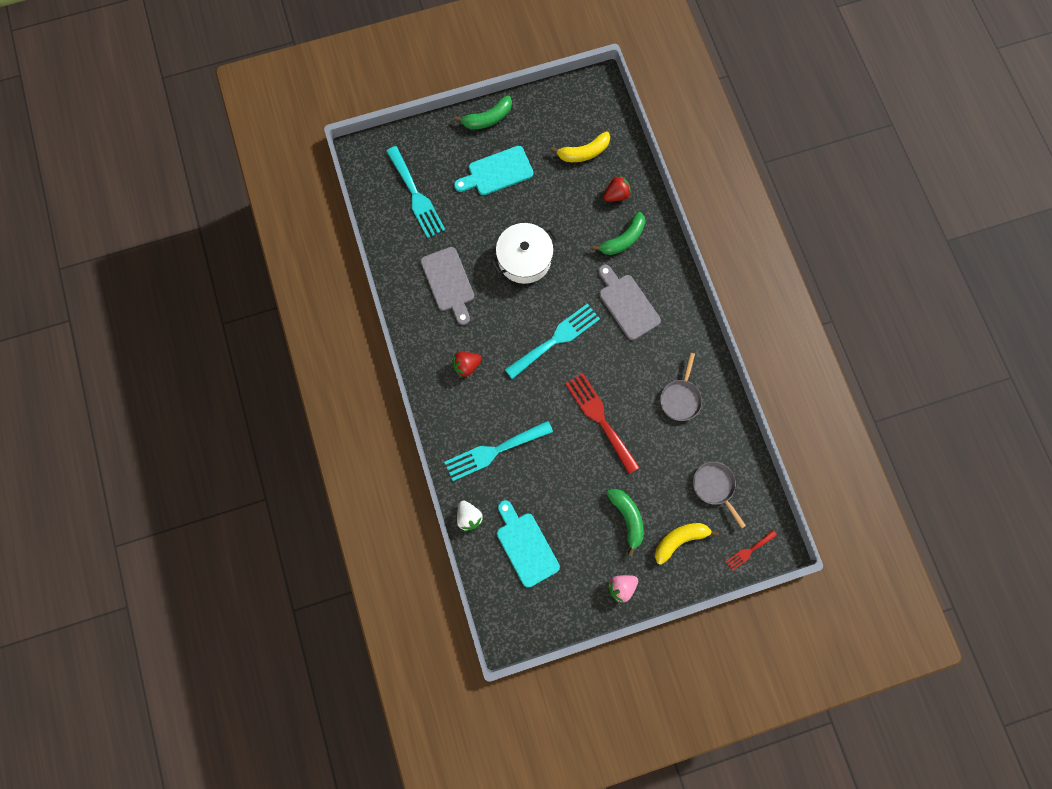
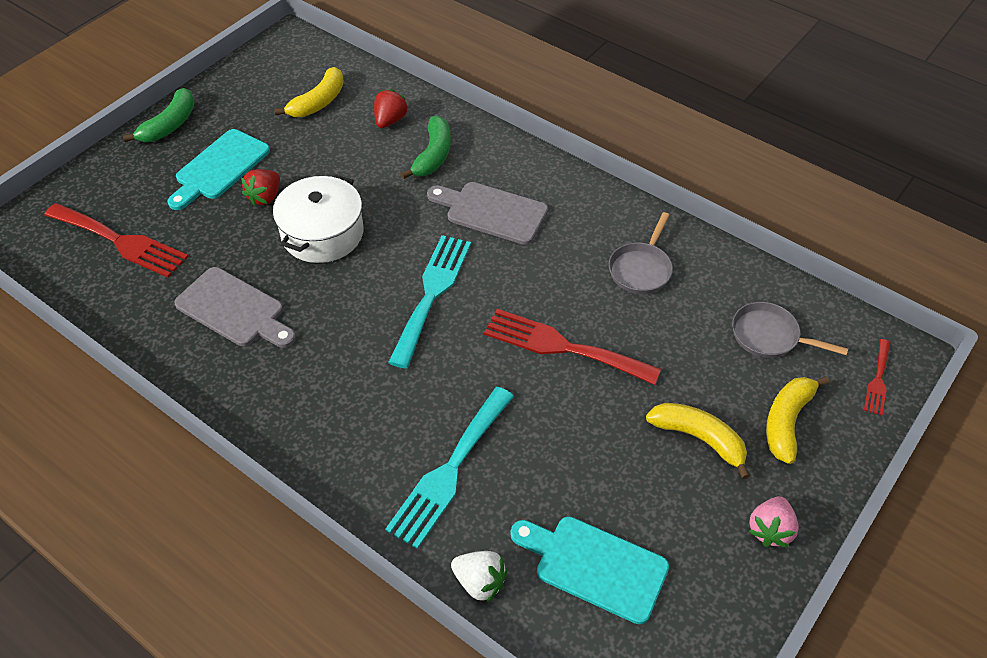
camera: 35 degrees left, 25 degrees down
turquoise fork [386,146,445,238] -> red fork [44,203,188,278]
red strawberry [452,352,482,378] -> red strawberry moved to [241,169,280,206]
green banana [607,489,644,557] -> yellow banana [646,403,750,479]
grey pan [660,353,702,421] -> grey pan turned 45 degrees clockwise [609,212,673,294]

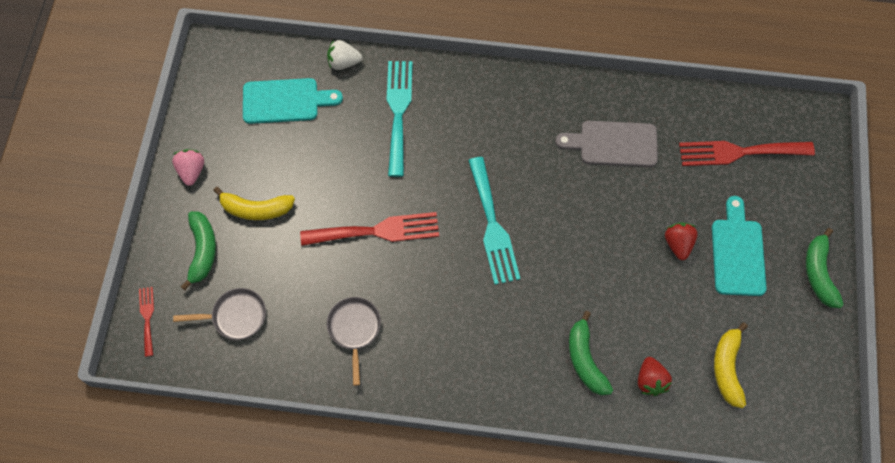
camera: 150 degrees right, 15 degrees up
white pot [273,174,363,263] -> none
grey cutting board [427,182,548,245] -> none
yellow banana [766,376,829,464] -> green banana [181,211,216,290]

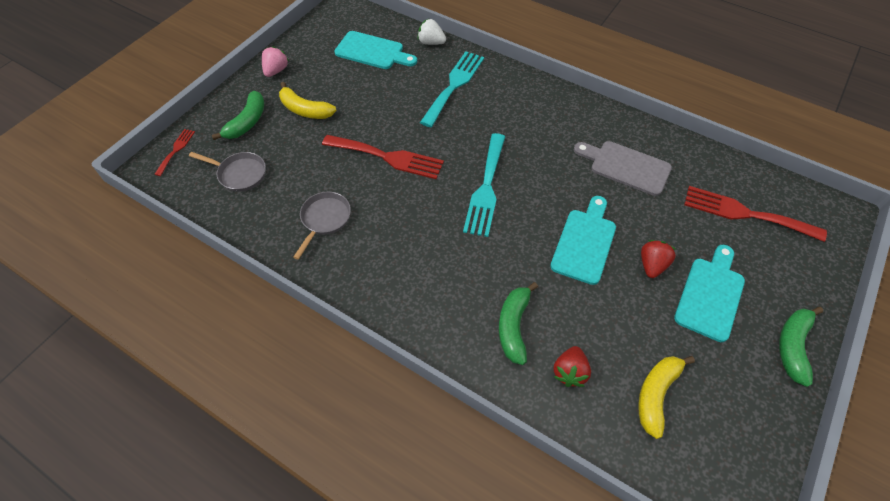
camera: 25 degrees right, 10 degrees down
none -> turquoise cutting board [550,196,616,285]

